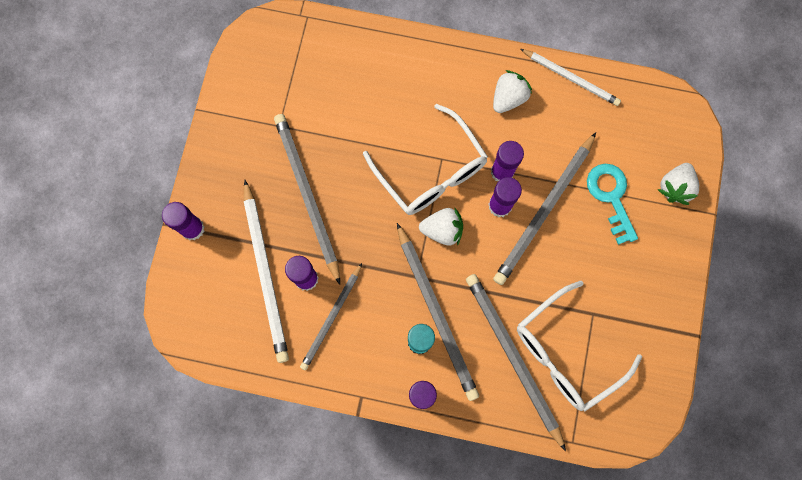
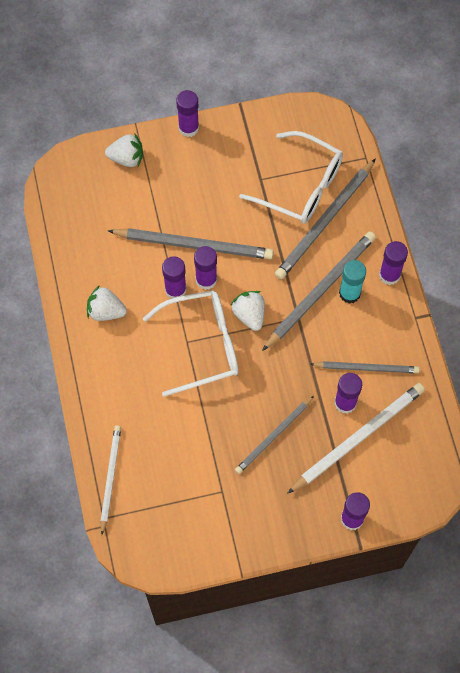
camera: 115 degrees left, 10 degrees down
grey pencil [274,114,340,285] -> grey pencil [235,396,314,474], size x0.63
white glasses [363,104,488,215] -> white glasses turned 45 degrees clockwise [143,290,238,397]
white pencil [521,49,621,106] -> white pencil moved to [100,425,121,535]
turquoise key [587,164,638,245] -> none
none -> purple glue stick [176,90,199,137]

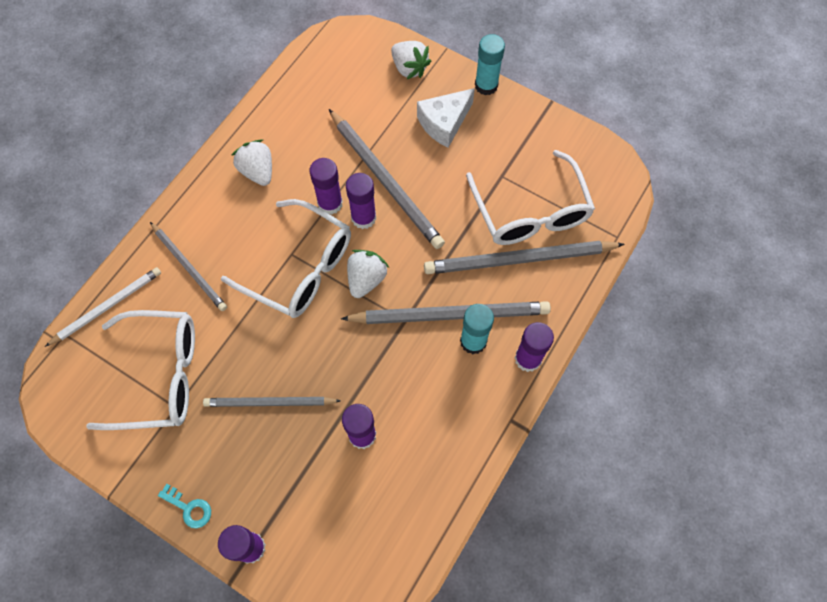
camera: 45 degrees right, 0 degrees up
purple glue stick [176,90,199,137] -> turquoise glue stick [475,34,505,95]
white pencil [287,383,425,494] -> none
grey pencil [310,361,420,373] -> grey pencil moved to [150,222,227,311]
none -> white glasses [86,310,195,430]
none -> turquoise key [158,484,211,529]
none -> white cheese [417,88,475,148]

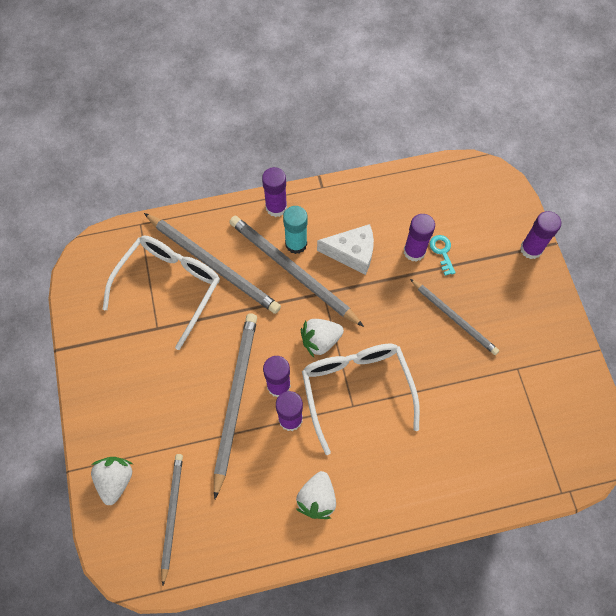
camera: 135 degrees left, 0 degrees up
white pencil [45,267,161,347] -> none
white glasses [86,310,195,430] -> none
grey pencil [150,222,227,311] -> grey pencil moved to [161,454,183,586]
turquoise key [158,484,211,529] -> turquoise key moved to [430,235,456,276]
white cheese [417,88,475,148] -> white cheese moved to [317,224,374,275]
turquoise glue stick [475,34,505,95] -> none

